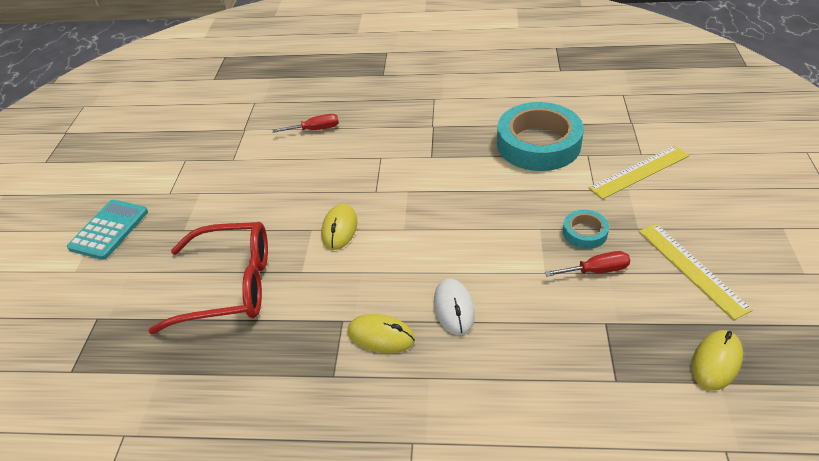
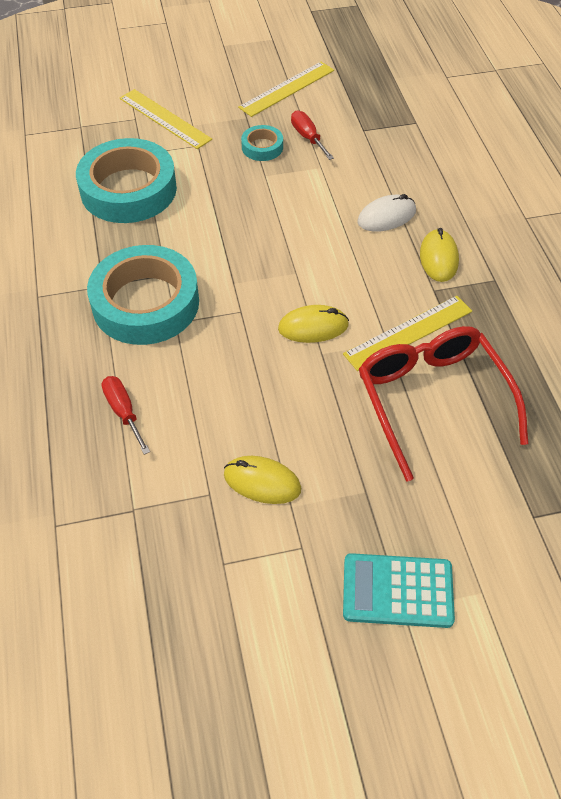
camera: 110 degrees left, 10 degrees up
yellow mouse [691,330,743,391] -> yellow mouse moved to [224,456,301,504]
none -> turquoise tape [87,245,199,345]
none -> yellow ruler [343,296,472,371]

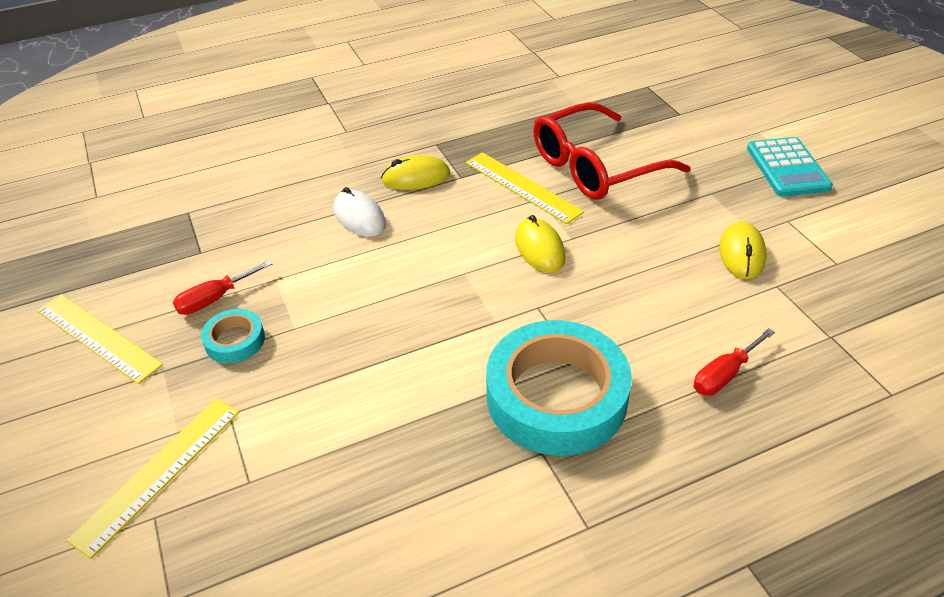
camera: 100 degrees left, 10 degrees down
turquoise tape [76,138,177,223] -> none

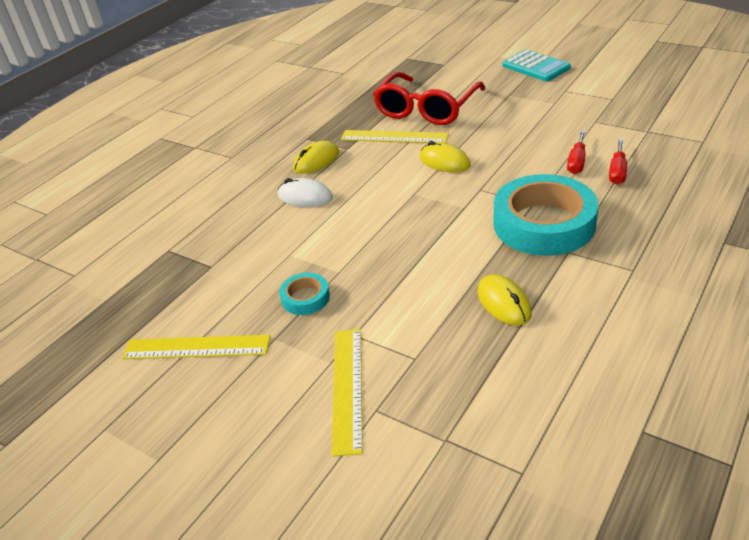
camera: 30 degrees left, 5 degrees down
red screwdriver [173,260,272,315] -> red screwdriver moved to [567,130,586,174]
yellow mouse [719,221,767,279] -> yellow mouse moved to [477,274,532,325]

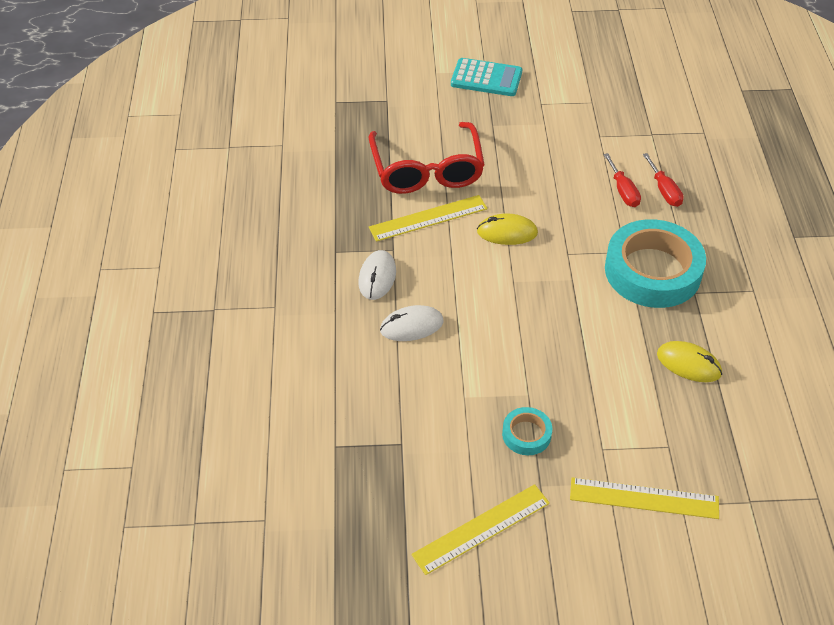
camera: 40 degrees left, 10 degrees up
yellow mouse [293,141,339,174] -> white mouse [359,250,396,300]
yellow ruler [332,329,363,457] -> yellow ruler turned 45 degrees counterclockwise [570,477,719,519]

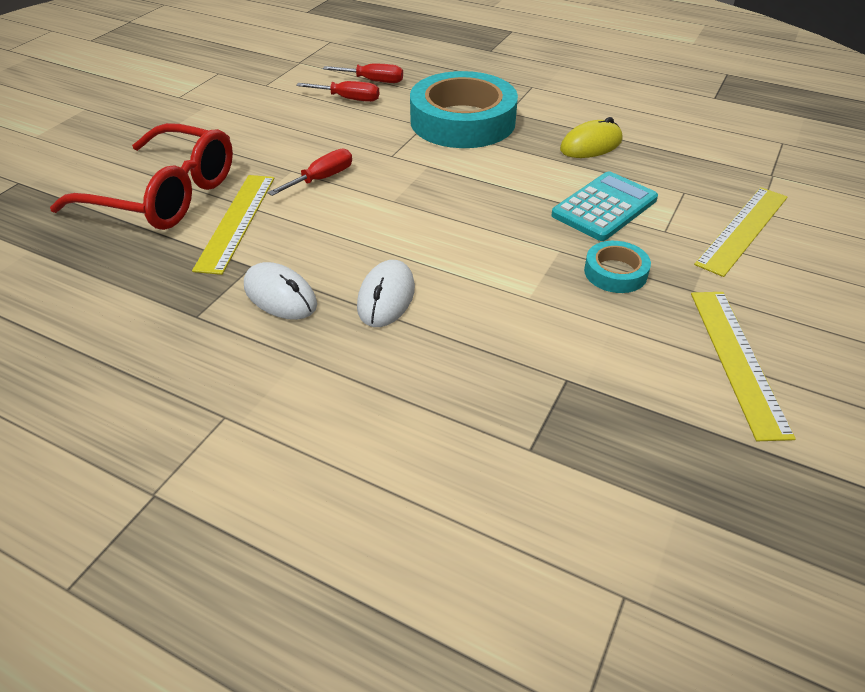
camera: 60 degrees left, 5 degrees down
turquoise calculator [451,58,522,96] -> turquoise calculator moved to [551,171,658,241]
yellow mouse [477,213,538,245] -> red screwdriver [268,149,352,196]

